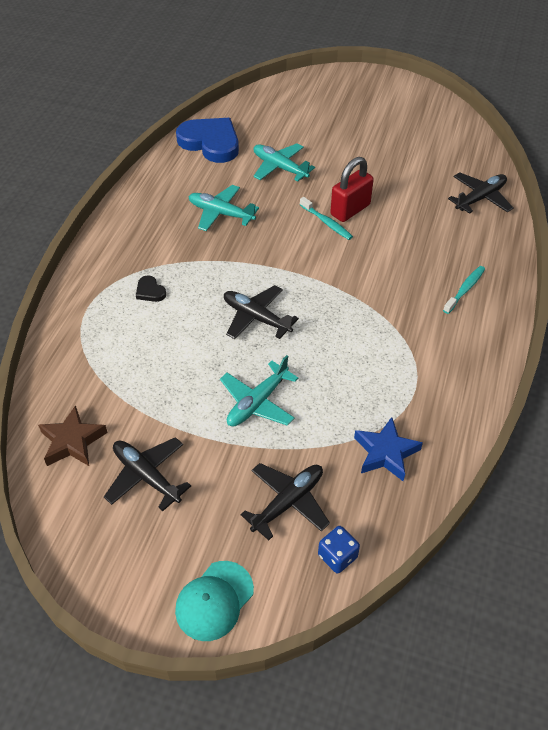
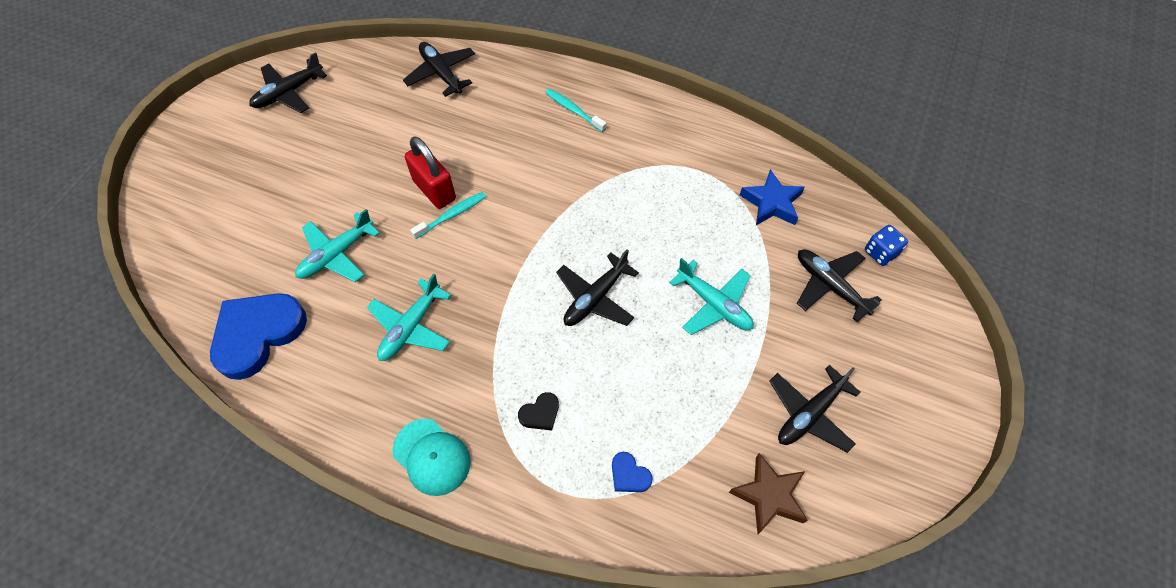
camera: 85 degrees left, 10 degrees up
turquoise cap [175,561,254,641] -> turquoise cap moved to [392,419,471,496]
none -> black plane [250,52,327,113]
none -> blue heart [612,452,653,492]

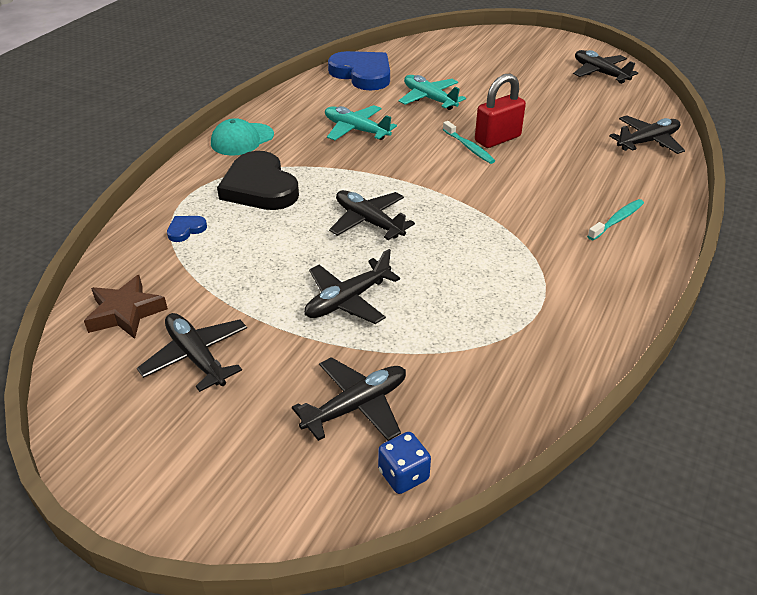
camera: 95 degrees right, 20 degrees down
black heart [518,392,559,430] -> black heart [217,151,299,210], size x2.35
turquoise plane [669,258,754,335] -> black plane [304,249,400,324]
blue star [740,169,805,225] -> none

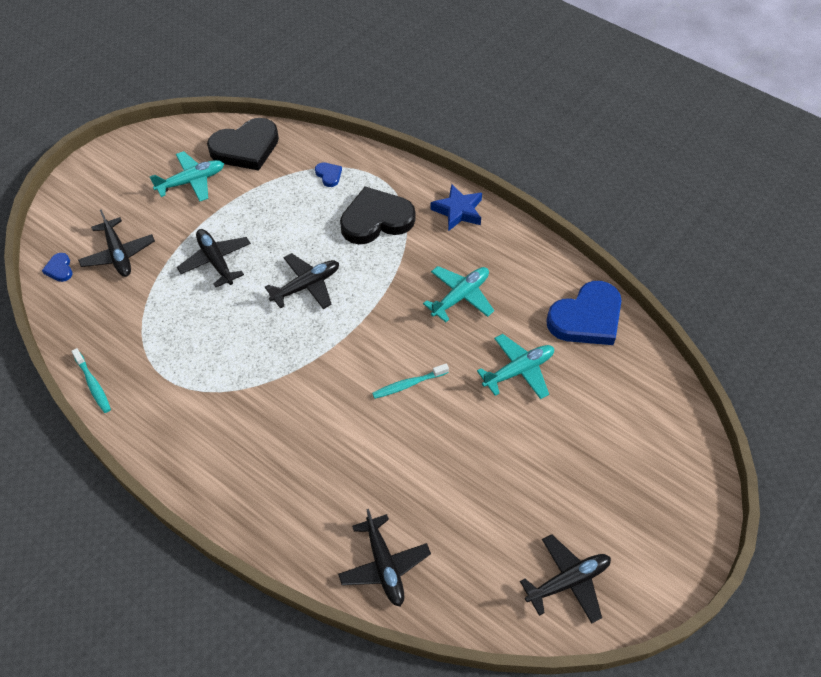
camera: 100 degrees right, 15 degrees up
brown star [84,275,168,339] -> black heart [207,118,279,171]
black plane [137,313,247,392] -> turquoise plane [150,151,224,201]
turquoise cap [211,118,274,156] -> blue star [430,184,482,231]
blue dice [378,432,431,494] -> blue heart [42,253,73,282]
red padlock [475,74,526,148] -> none
turquoise toothbrush [587,199,644,240] -> turquoise toothbrush moved to [71,348,111,413]

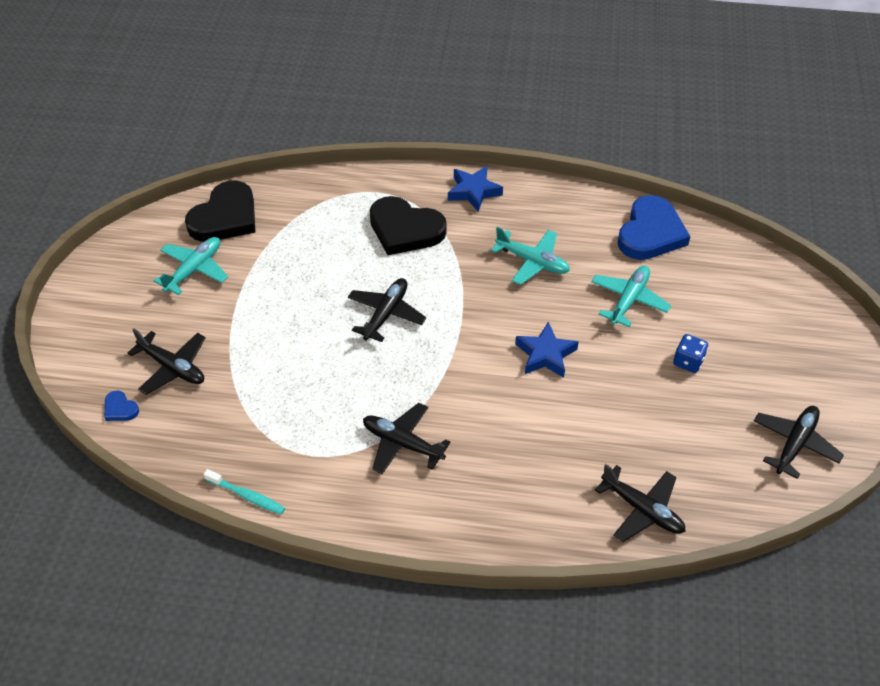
camera: 30 degrees left, 5 degrees down
black plane [177,229,251,287] -> black plane moved to [363,403,450,474]
blue heart [315,162,342,187] -> none
black heart [340,187,415,244] -> black heart turned 105 degrees counterclockwise [369,196,447,255]
turquoise toothbrush [372,364,449,399] -> blue star [515,322,579,378]
turquoise plane [423,266,494,322] -> turquoise plane turned 105 degrees clockwise [491,227,570,285]
none -> blue dice [673,334,708,373]

